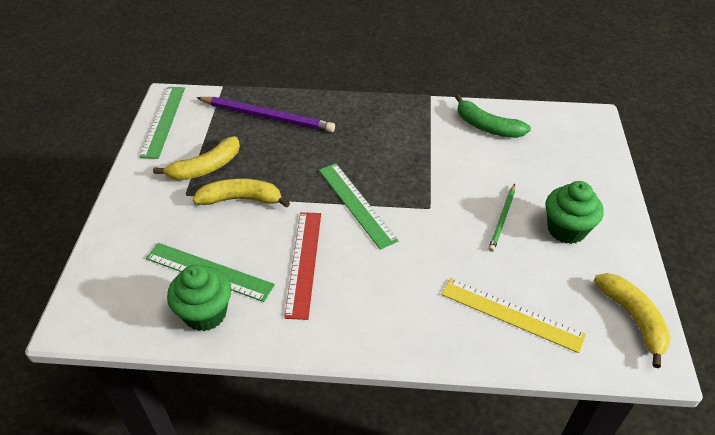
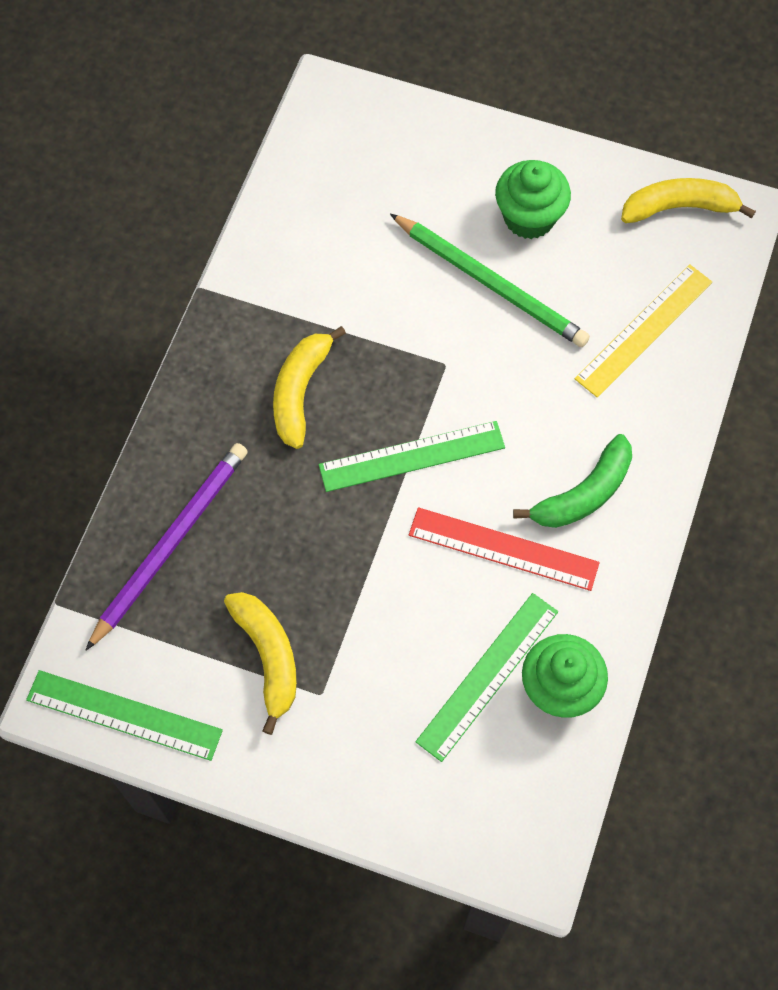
camera: 75 degrees left, 20 degrees up
yellow banana [193,178,290,208] -> yellow banana moved to [273,326,346,449]
green banana [455,95,531,138] -> green banana moved to [513,434,632,528]
green pencil [488,184,515,252] -> green pencil [390,214,590,347], size x1.79

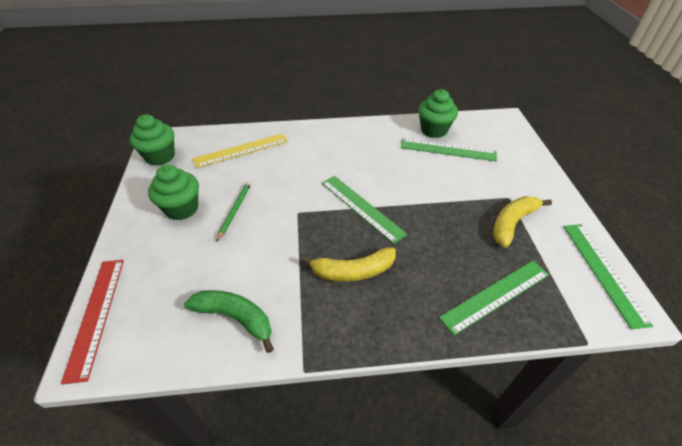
camera: 115 degrees left, 20 degrees down
purple pencil [86,443,248,650] -> green ruler [439,261,549,335]
green pencil [390,214,590,347] -> green pencil [216,181,251,242], size x0.56
red ruler [409,507,600,591] -> red ruler moved to [61,260,124,385]
green banana [513,434,632,528] -> green banana moved to [184,290,274,353]
yellow ruler [575,264,712,398] -> yellow ruler turned 45 degrees counterclockwise [193,133,288,168]
yellow banana [621,178,756,223] -> green cupcake [129,115,175,166]

